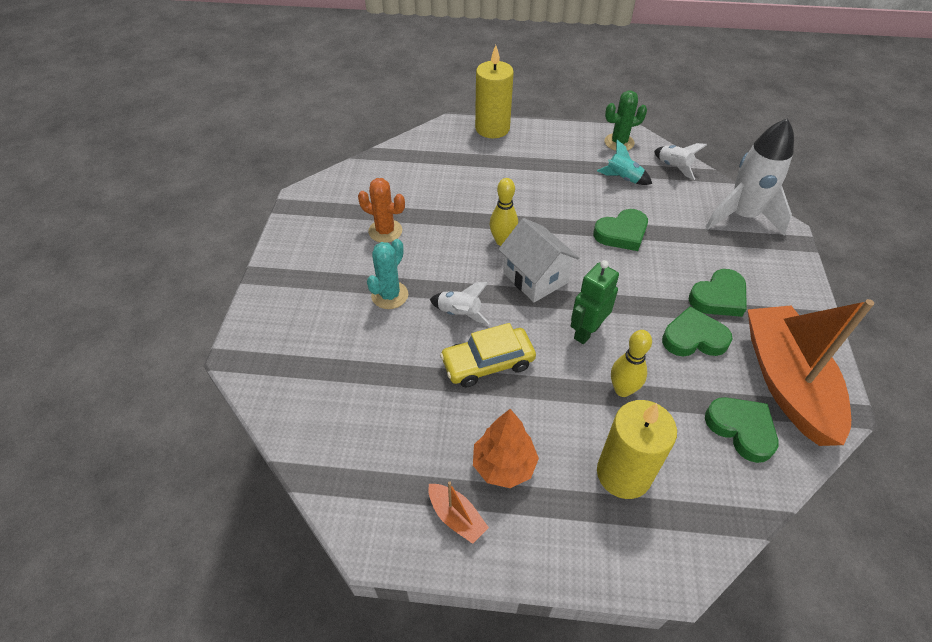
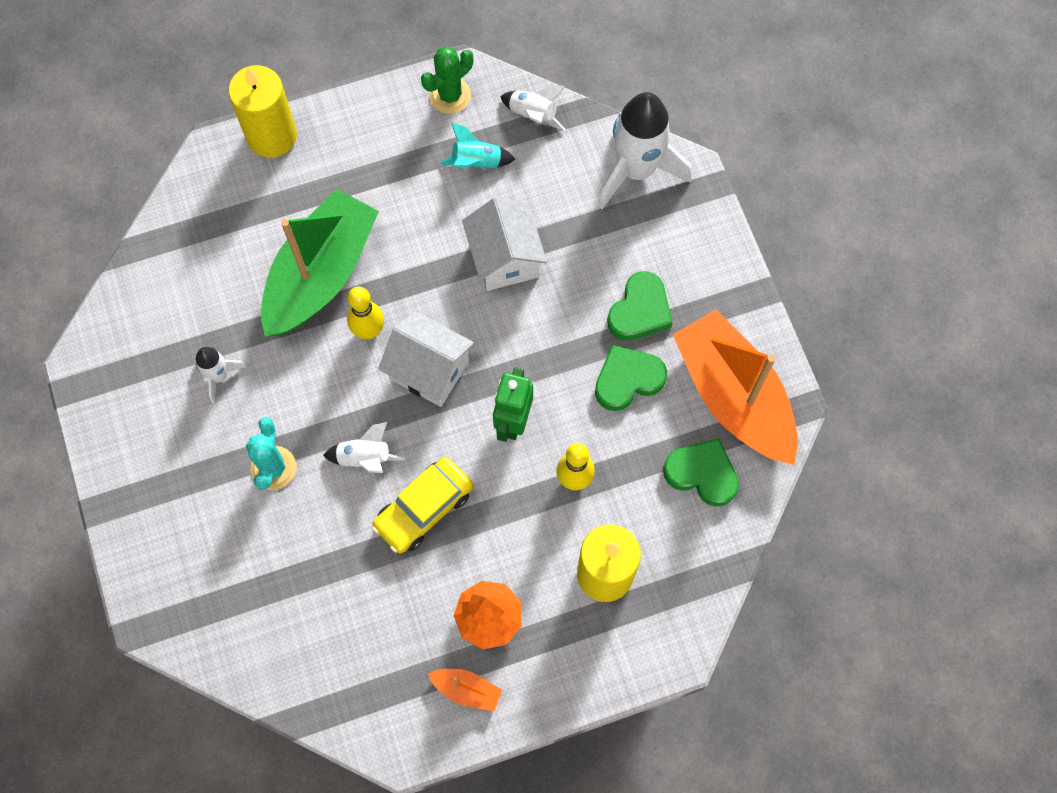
camera: 25 degrees left, 20 degrees up
orange cactus [358,178,405,243] -> white rocket [195,347,246,403]
green heart [594,209,648,251] -> white house [462,197,547,291]
none -> green boat [261,189,379,337]

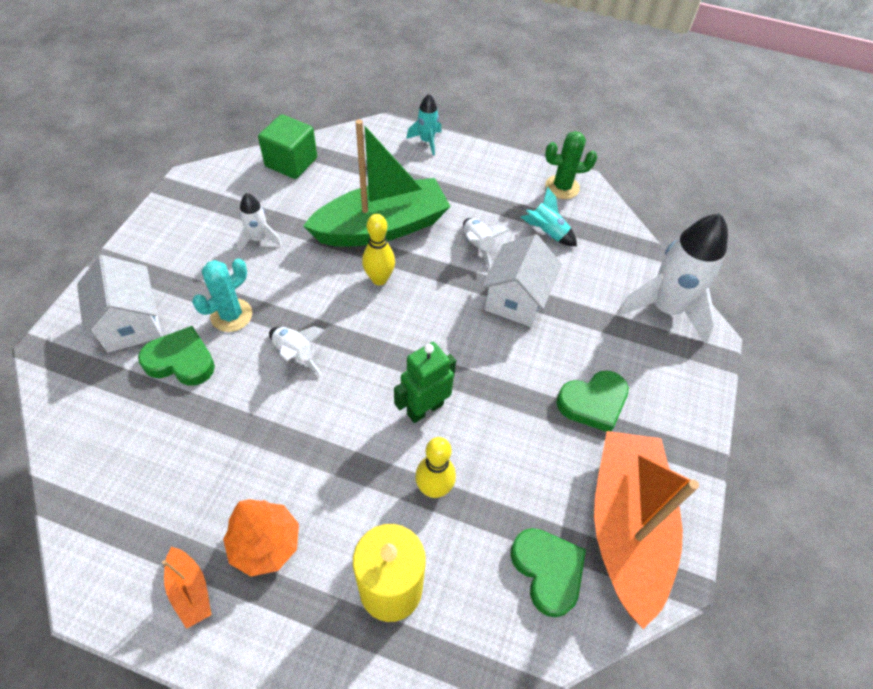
camera: 35 degrees right, 15 degrees down
yellow candle [228,65,297,158] -> turquoise rocket [406,94,441,155]
yellow car [372,457,473,554] -> none
white house [378,311,474,407] -> white house moved to [77,255,162,353]
white rocket [500,85,566,131] -> white rocket moved to [463,218,510,268]
green heart [595,345,667,411] -> green heart moved to [138,326,215,386]
none -> green cube [258,114,317,179]

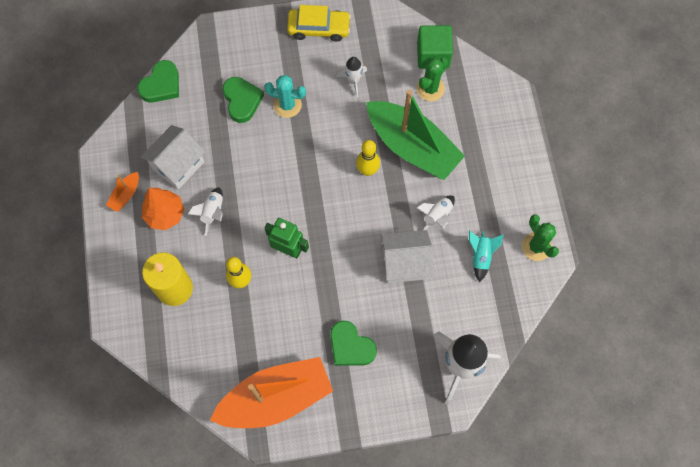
camera: 65 degrees right, 15 degrees up
white house [77,255,162,353] -> white house moved to [141,125,205,190]
white rocket [269,326,325,375] -> white rocket moved to [188,187,223,236]
turquoise rocket [406,94,441,155] -> none
green heart [510,528,586,617] -> green heart moved to [137,60,179,103]
none -> yellow car [287,5,351,42]
none -> green cactus [417,58,448,101]

